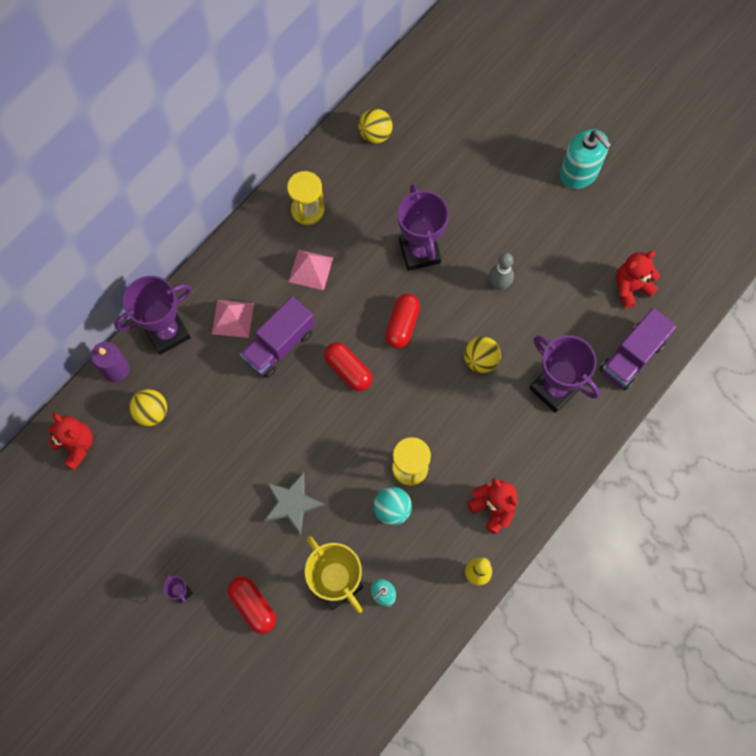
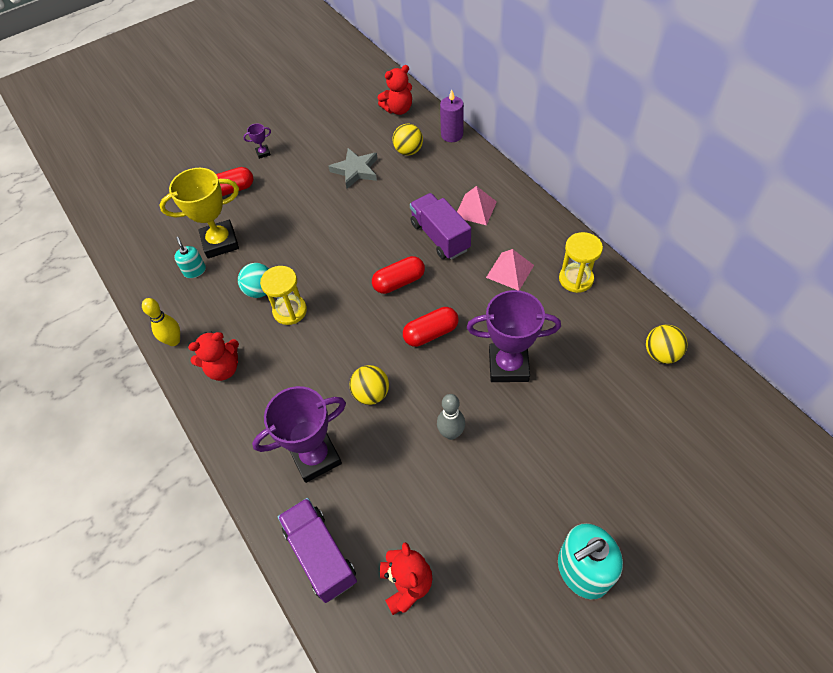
camera: 110 degrees right, 15 degrees down
purple trophy [114,276,192,355] -> none
grey star [264,472,325,535] -> grey star moved to [328,148,378,189]
red capsule [385,294,420,348] -> red capsule turned 60 degrees counterclockwise [403,307,459,347]

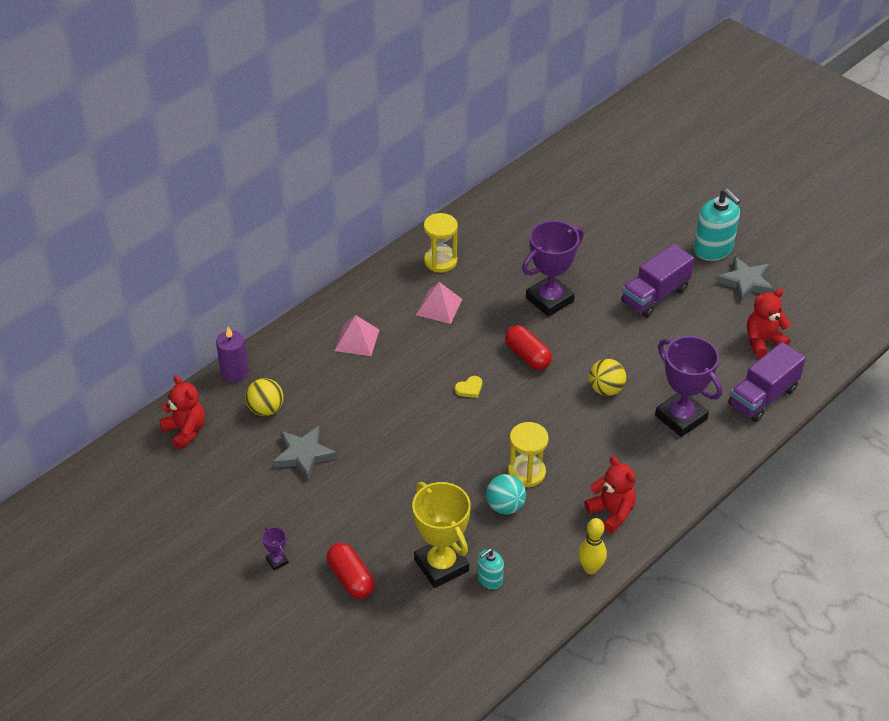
camera: 105 degrees left, 10 degrees down
red capsule [372,256,425,294] -> yellow heart [455,376,482,398]
purple truck [410,193,471,260] -> purple truck moved to [621,244,694,317]
grey bowling pin [437,394,465,440] -> none
purple trophy [467,290,561,382] -> purple trophy turned 60 degrees clockwise [522,220,584,317]
yellow ball [646,325,687,364] -> none
none -> grey star [716,257,774,303]

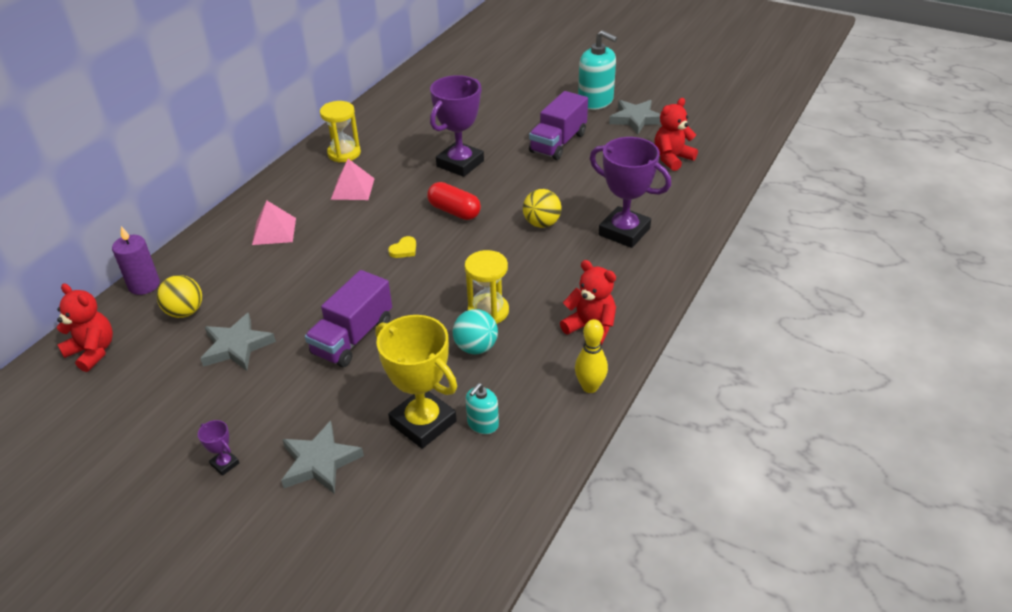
camera: 15 degrees left, 5 degrees down
red capsule [326,543,375,599] -> grey star [281,421,364,494]
purple truck [728,342,806,422] -> purple truck moved to [305,270,392,367]

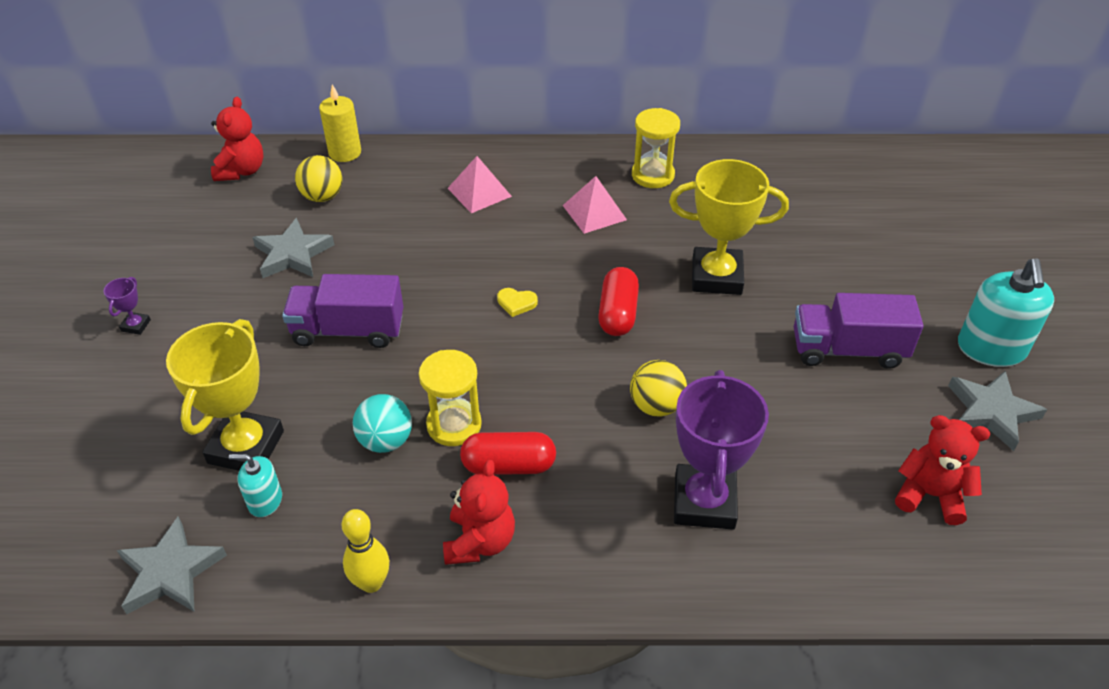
camera: 60 degrees right, 5 degrees up
purple candle [112,226,160,295] -> yellow candle [319,84,361,162]
grey star [281,421,364,494] -> grey star moved to [117,516,227,614]
purple trophy [430,75,484,177] -> yellow trophy [669,159,789,295]
none -> red capsule [460,432,556,475]

